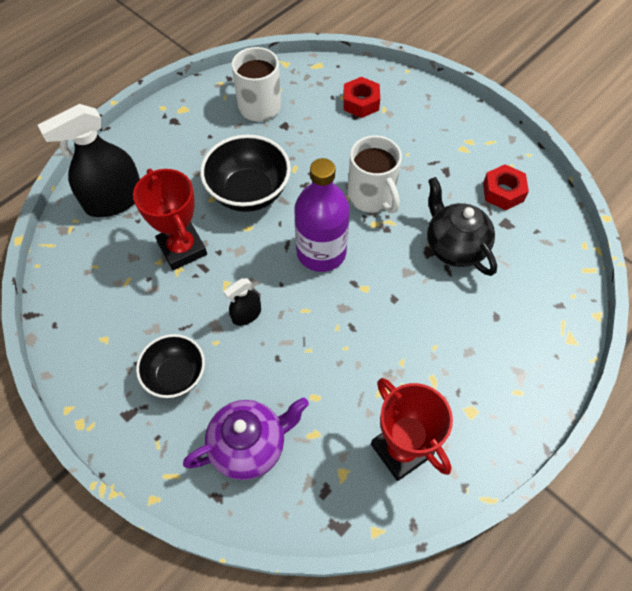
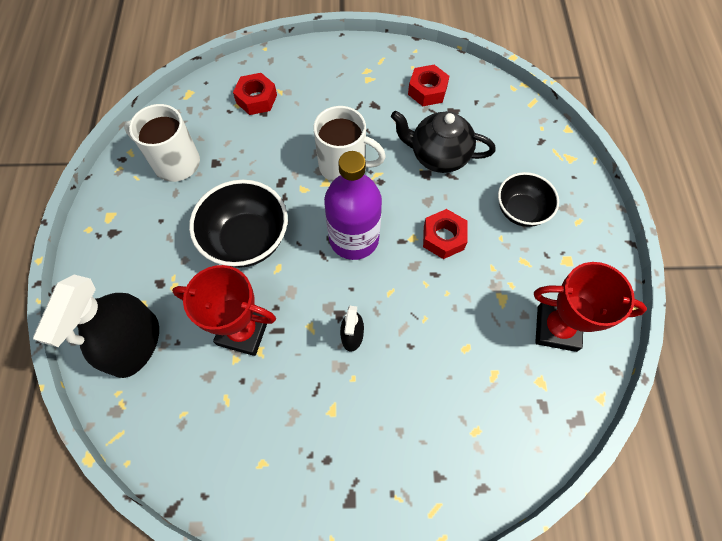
camera: 45 degrees left, 5 degrees up
black bowl [136,334,205,398] -> black bowl moved to [498,172,559,227]
purple teapot [183,397,309,480] -> none
none -> red nut [423,209,467,259]

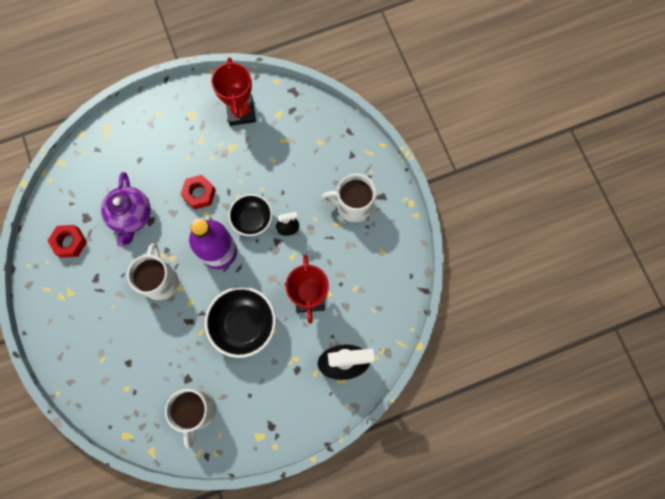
camera: 110 degrees left, 10 degrees up
red nut [233,73,277,115] -> none
black teapot [391,111,496,173] -> purple teapot [101,172,151,247]
black bowl [498,172,559,227] -> black bowl moved to [228,194,272,236]
none -> white mug [321,174,376,223]

